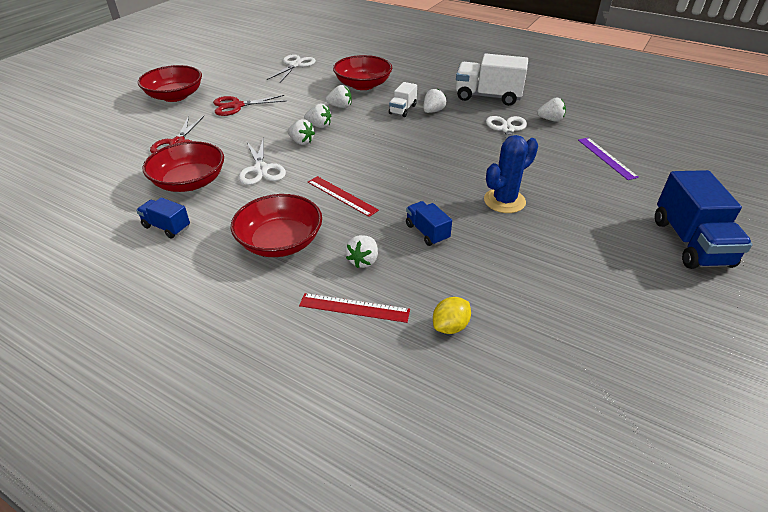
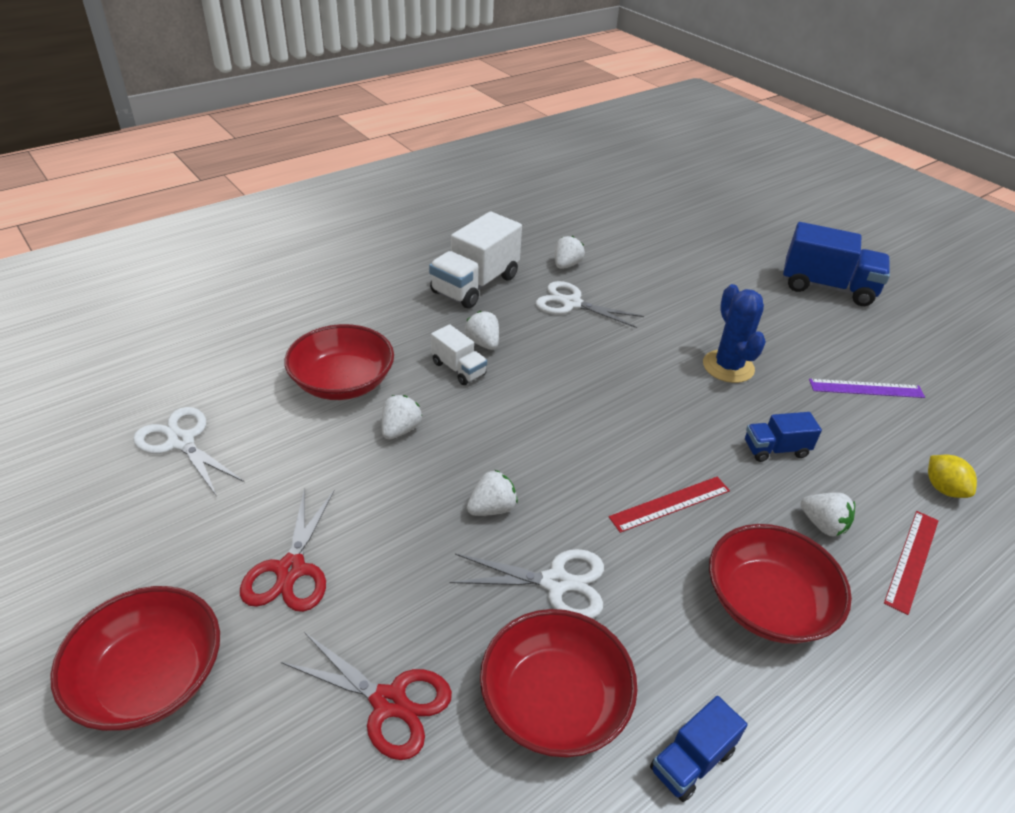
camera: 70 degrees left, 0 degrees up
white strawberry [304,104,332,128] -> none
purple ruler [578,138,639,180] -> purple ruler moved to [809,379,925,398]

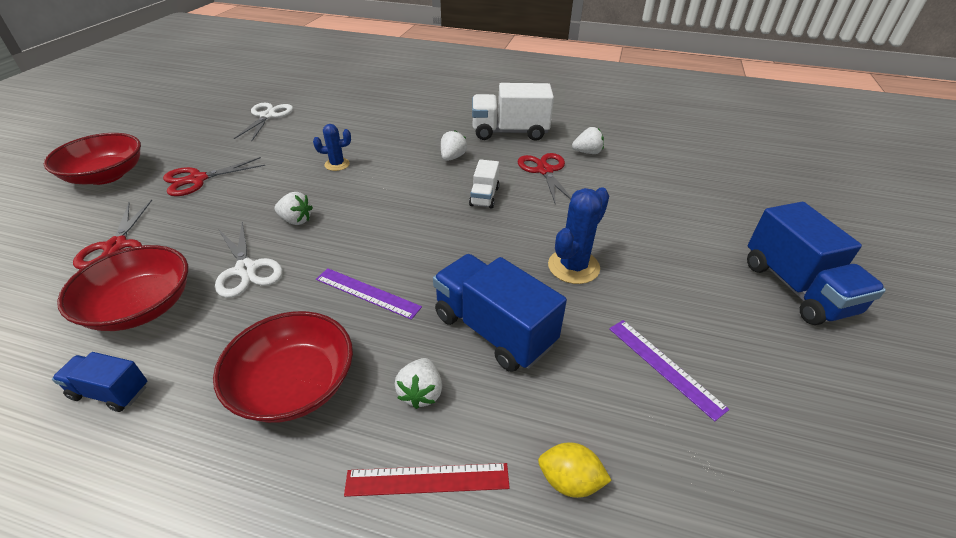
camera: 55 degrees right, 0 degrees up
red bowl [284,324,394,400] -> none
white strawberry [382,395,422,440] -> blue cactus [313,124,351,171]
white truck [431,324,487,385] -> white truck moved to [469,159,499,209]
white scissors [536,281,644,328] -> red scissors [518,153,571,205]
red ruler [609,477,730,533] -> purple ruler [316,268,422,320]
blue truck [745,412,822,462] -> blue truck [433,254,567,372], size x1.88
yellow lemon [928,455,977,498] -> yellow lemon turned 75 degrees clockwise [538,442,612,498]

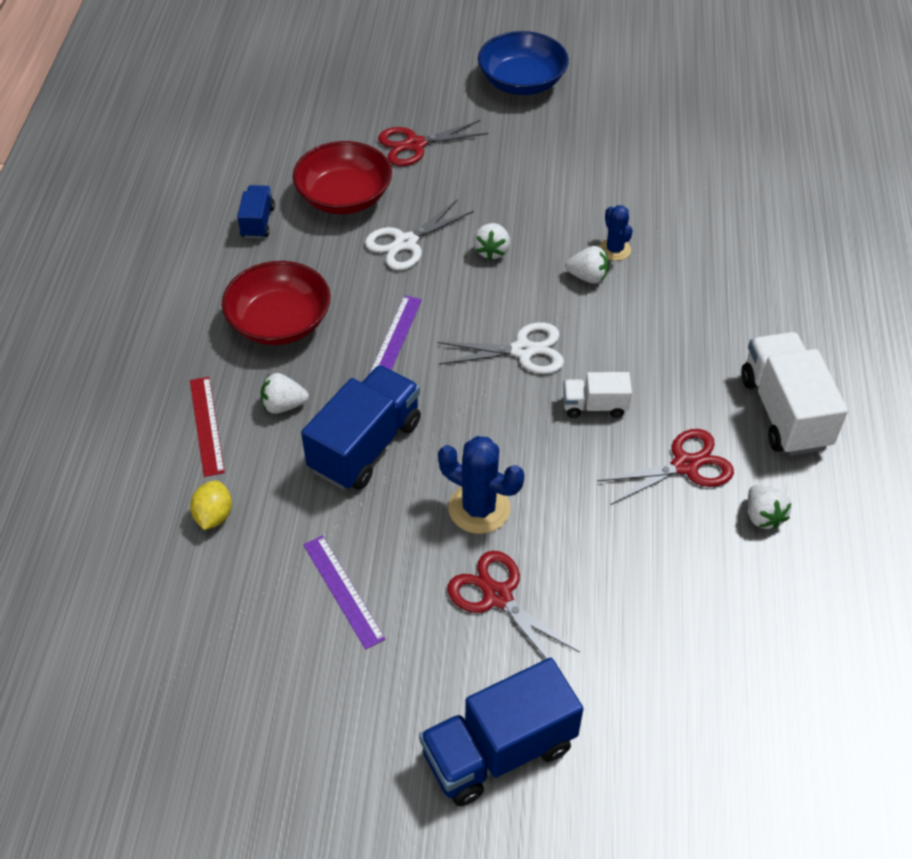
camera: 80 degrees right, 10 degrees up
red bowl [44,133,141,185] -> blue bowl [478,31,569,95]
red scissors [163,157,265,196] -> red scissors moved to [447,551,580,659]
white scissors [234,103,293,141] -> white scissors moved to [437,322,564,374]
white strawberry [441,130,467,161] -> white strawberry moved to [565,246,609,284]
purple ruler [609,320,729,421] -> purple ruler turned 75 degrees counterclockwise [303,535,386,650]

